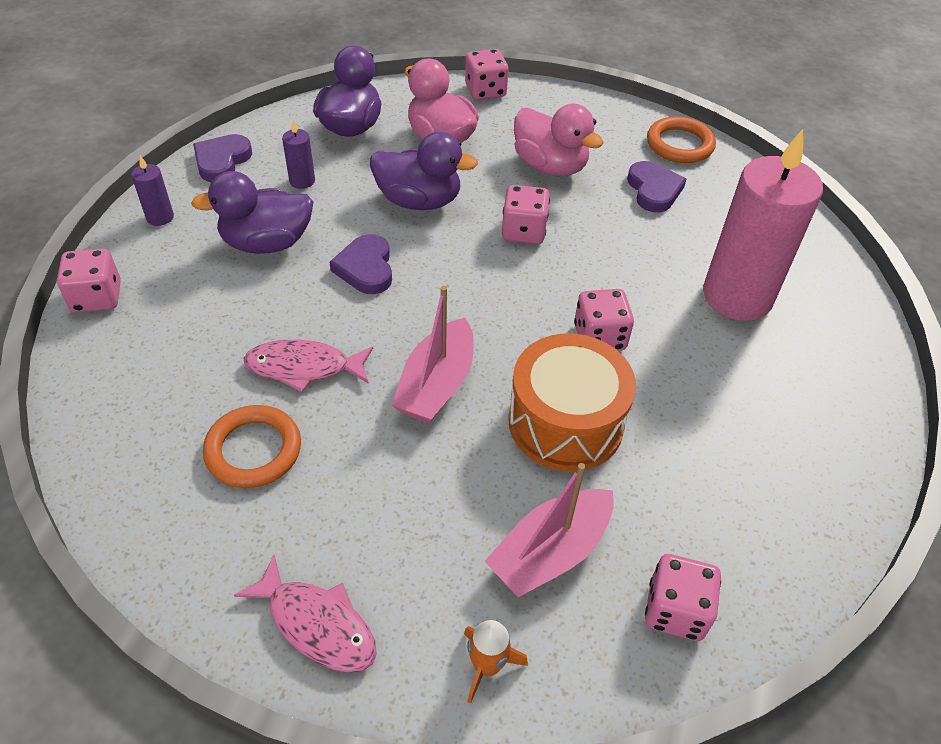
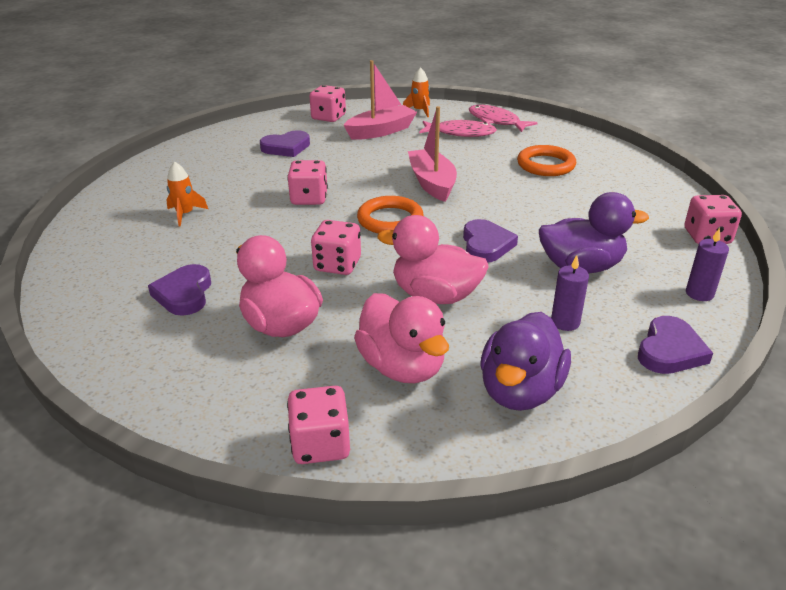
camera: 170 degrees left, 15 degrees down
pink fish [243,340,373,392] -> pink fish moved to [419,120,497,137]
purple duck [370,132,478,210] -> pink duck [377,215,488,304]
pink boat [392,286,474,423] -> pink boat turned 45 degrees counterclockwise [408,106,457,202]
orange drum [508,334,636,471] -> none
orange ring [647,116,716,163] -> orange ring moved to [357,196,424,234]
pink candle [703,129,823,321] -> orange rocket [166,162,208,226]
none -> purple heart [260,130,310,157]

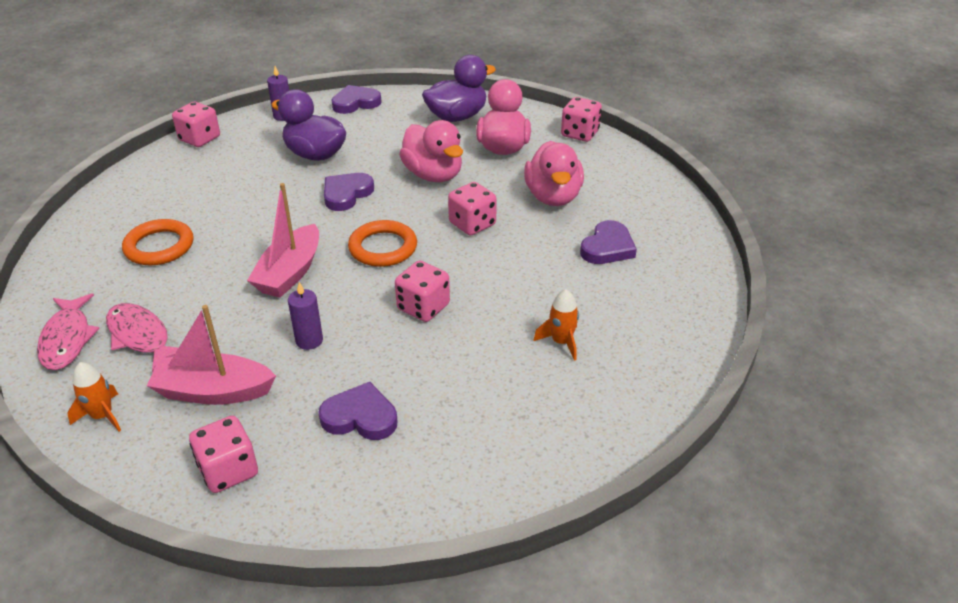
camera: 145 degrees left, 5 degrees up
purple candle [551,255,589,331] -> purple candle moved to [288,282,323,350]

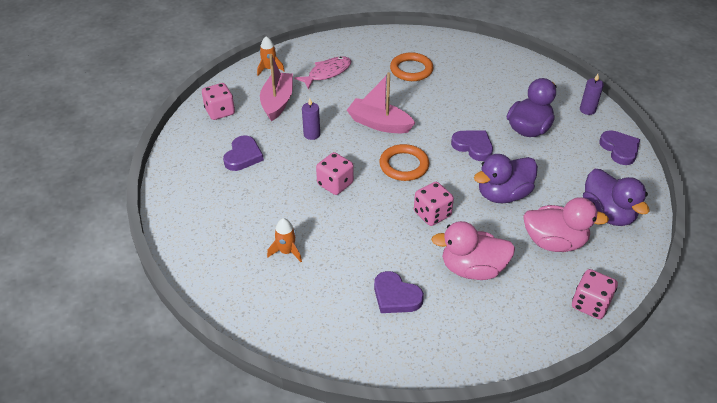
camera: 95 degrees right, 5 degrees up
pink fish [37,293,100,370] -> none
pink dice [172,102,220,147] -> none
pink duck [399,120,463,182] -> purple duck [474,154,538,203]

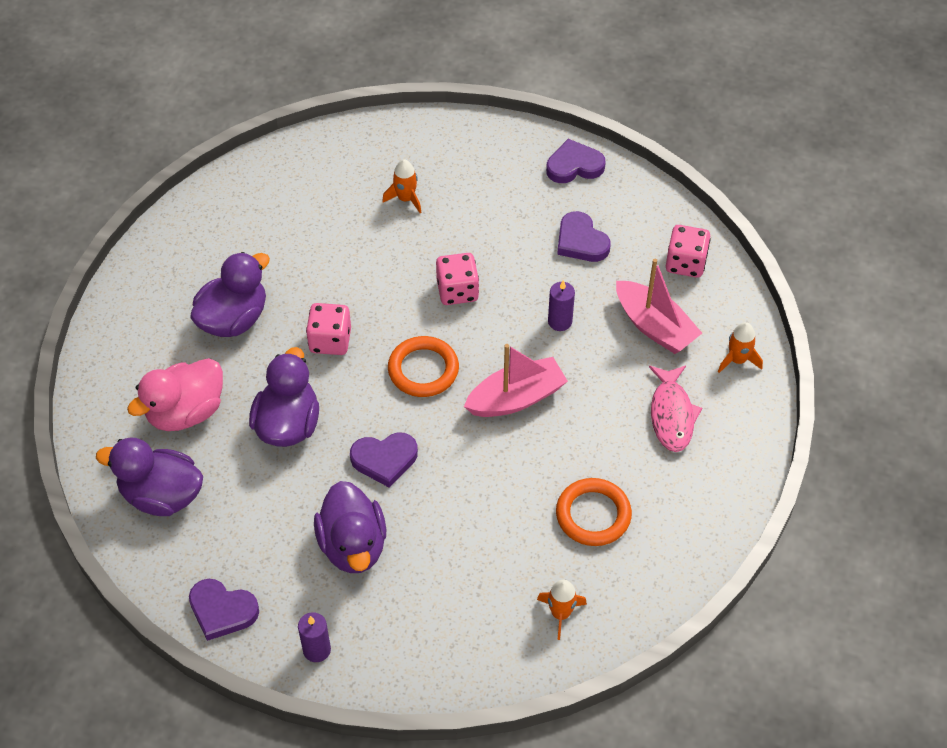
camera: 130 degrees right, 10 degrees up
purple heart [374,271,424,313] -> purple heart moved to [546,139,606,183]
pink duck [431,221,515,280] -> purple duck [190,252,270,337]
pink dice [572,269,618,319] -> none
none -> orange rocket [537,580,587,640]

